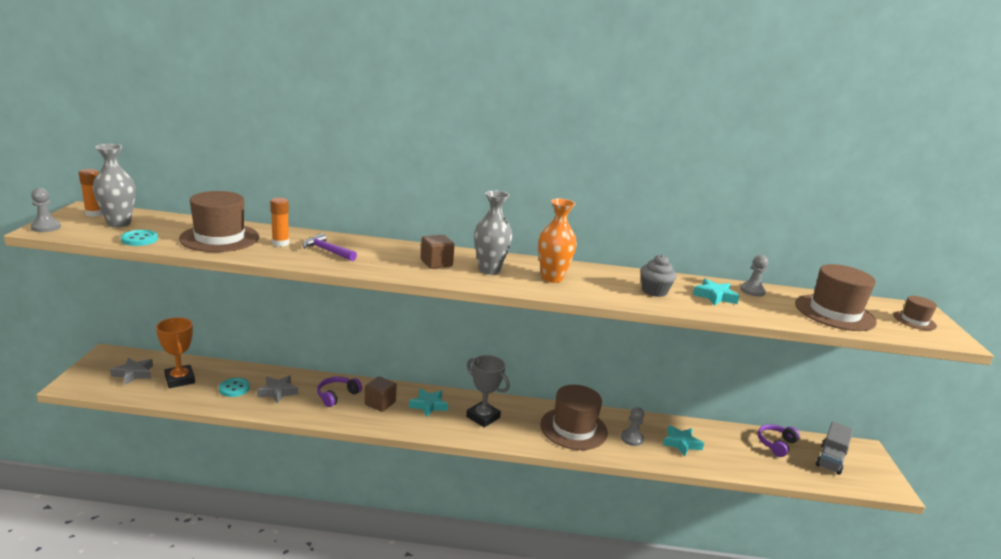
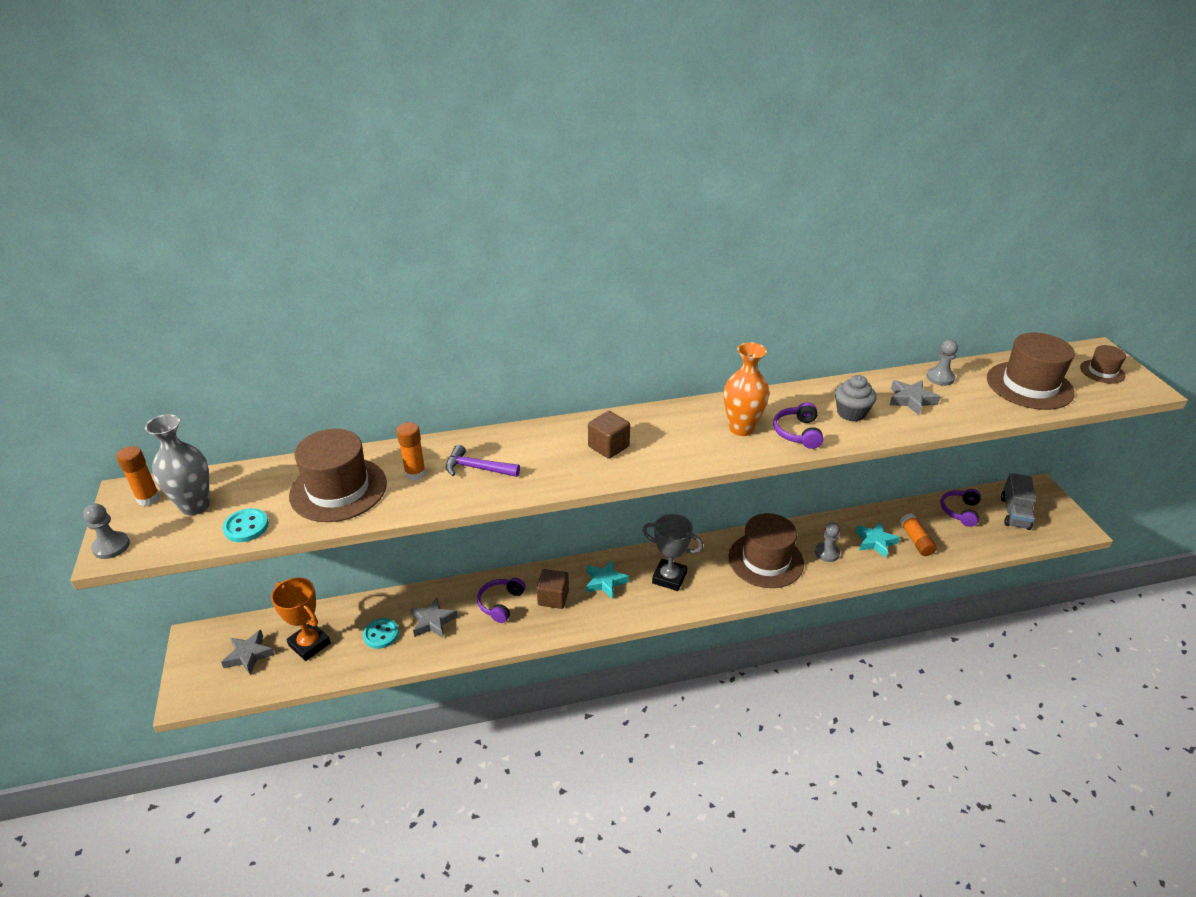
camera: 15 degrees left, 15 degrees up
grey vase [474,190,512,275] -> none
turquoise star [693,278,740,306] -> grey star [890,380,941,415]
none -> purple headphones [773,402,823,449]
none -> orange glue stick [900,513,937,556]

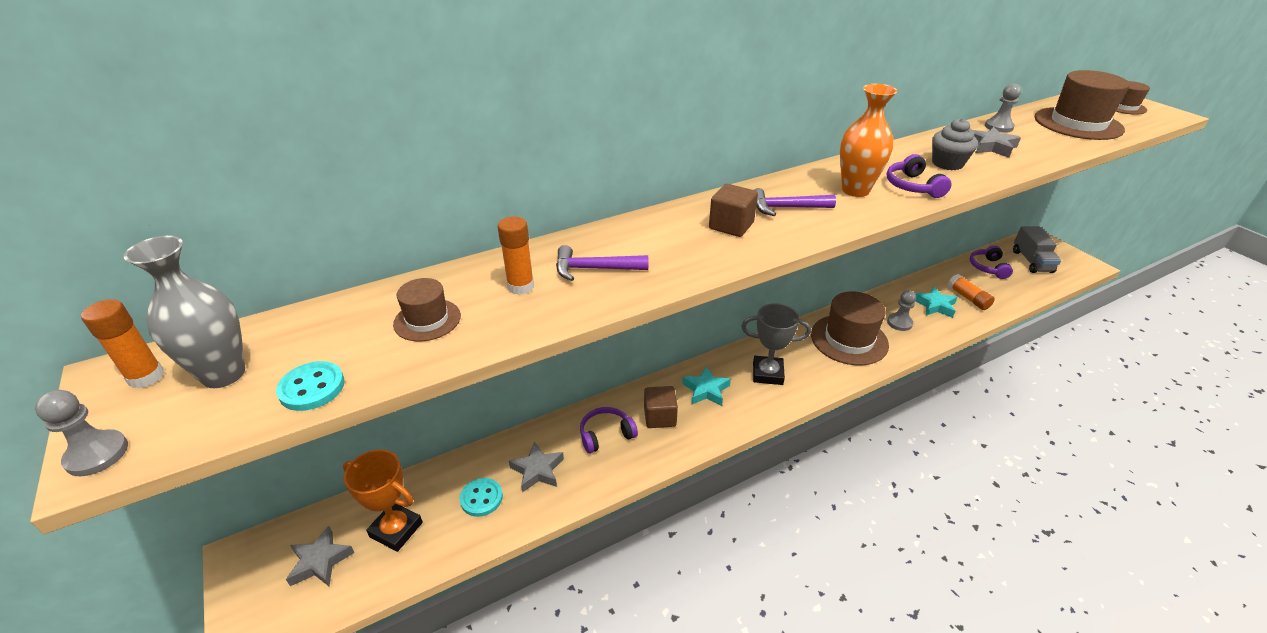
camera: 15 degrees left, 0 degrees up
brown hat [289,429,387,522] -> brown hat [393,278,461,341], size x0.52
purple headphones [477,578,526,623] -> purple headphones turned 60 degrees clockwise [580,407,638,453]
none -> purple hammer [754,188,836,216]

